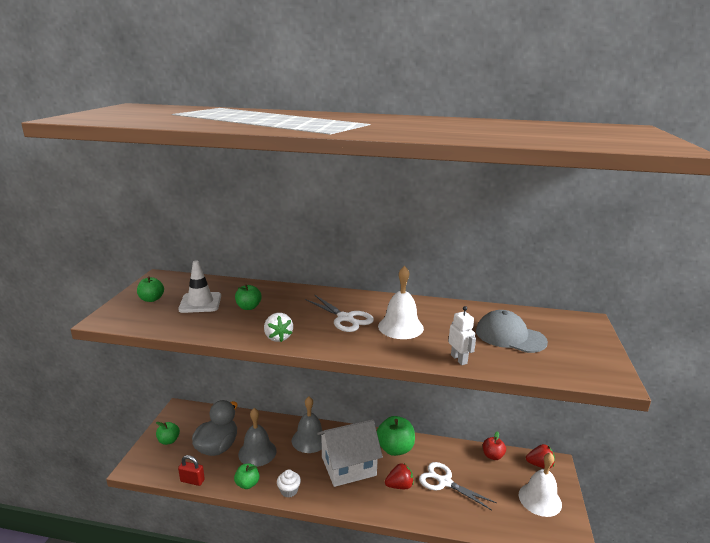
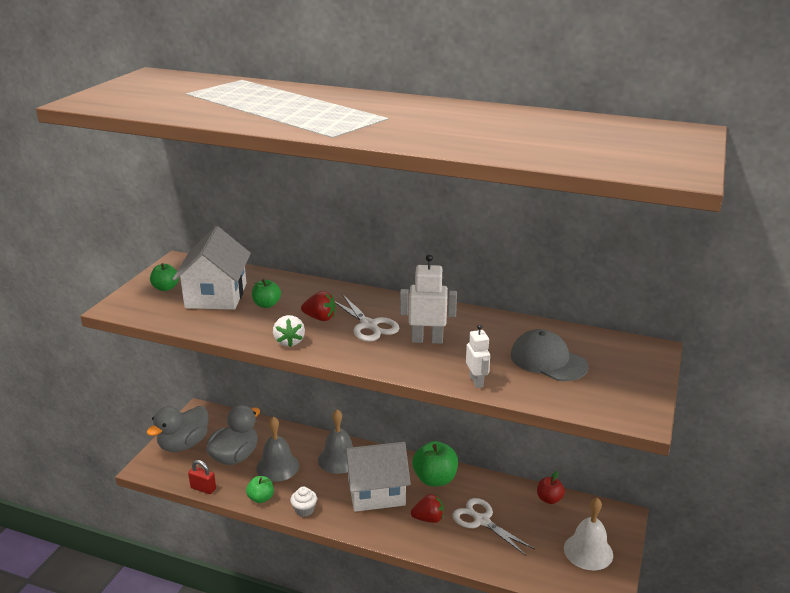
camera: 10 degrees right, 5 degrees up
green apple [156,422,180,445] -> grey duck [147,406,208,452]
white traffic cone [178,260,221,313] -> white house [173,226,251,310]
white bell [378,266,424,339] -> white robot [400,254,457,344]
red strawberry [526,444,555,468] -> red strawberry moved to [301,291,336,321]

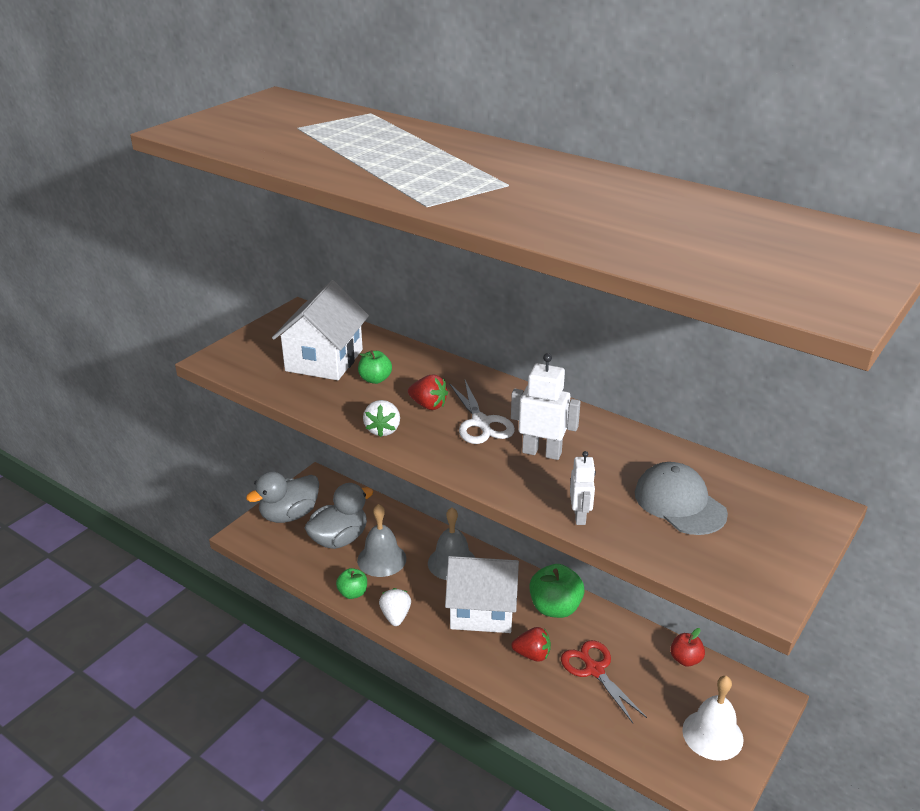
camera: 15 degrees right, 5 degrees up
green apple [150,263,179,291] -> none
red padlock [188,460,216,494] -> none
white cupcake [290,487,317,517] -> white strawberry [379,588,411,626]
white scissors [452,498,535,556] -> red scissors [561,640,647,723]

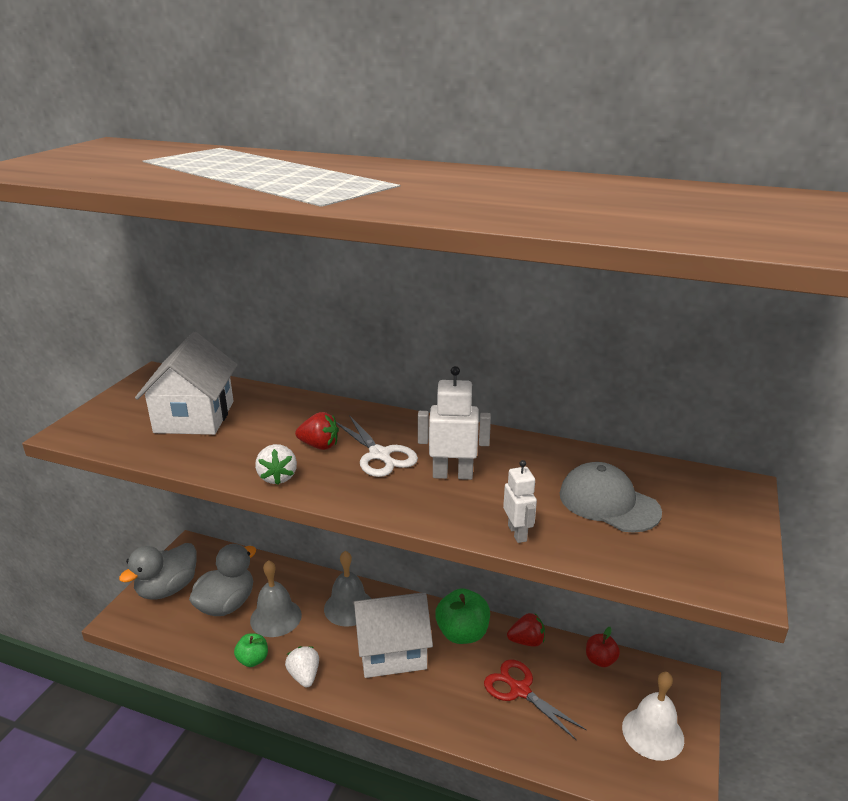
camera: 15 degrees left, 5 degrees down
green apple [358,350,392,384] -> none
red strawberry [511,627,551,662] -> red strawberry moved to [507,613,545,647]

